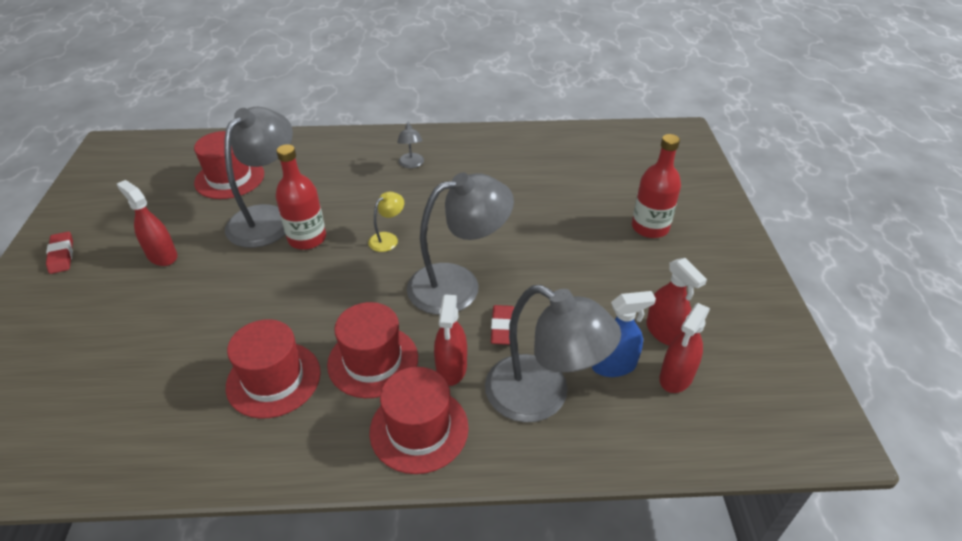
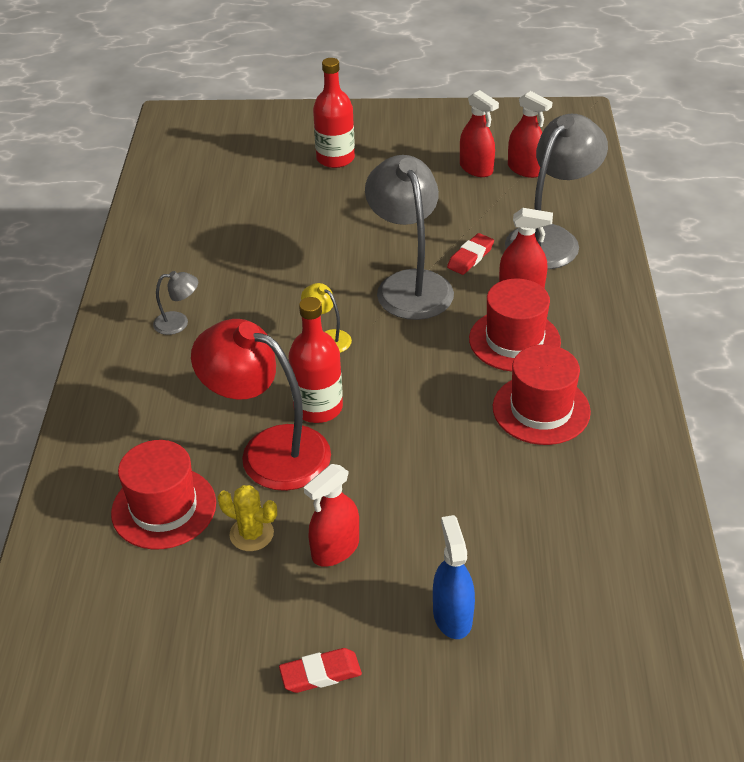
camera: 85 degrees left, 0 degrees up
grey lamp [224,107,293,248] -> red lamp [191,319,331,491]
red hat [370,367,469,474] -> none
red eraser [491,305,514,345] -> red eraser turned 60 degrees counterclockwise [447,233,494,275]
blue spray bottle [592,291,656,377] -> blue spray bottle moved to [433,515,475,639]
red spray bottle [646,258,707,346] -> red spray bottle turned 75 degrees clockwise [460,90,499,177]
none -> yellow cactus [218,485,277,551]

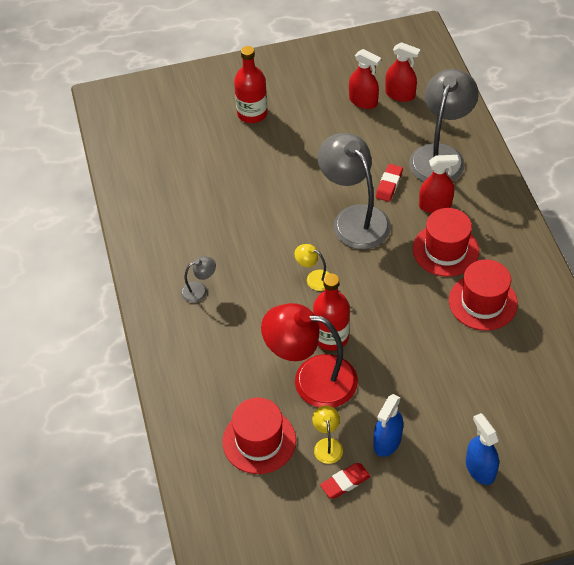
camera: 15 degrees left, 10 degrees up
yellow cactus [218,485,277,551] -> yellow lamp [312,406,343,464]
red eraser [279,648,362,693] -> red eraser moved to [320,463,371,499]
red spray bottle [304,464,359,567] -> blue spray bottle [374,394,403,457]

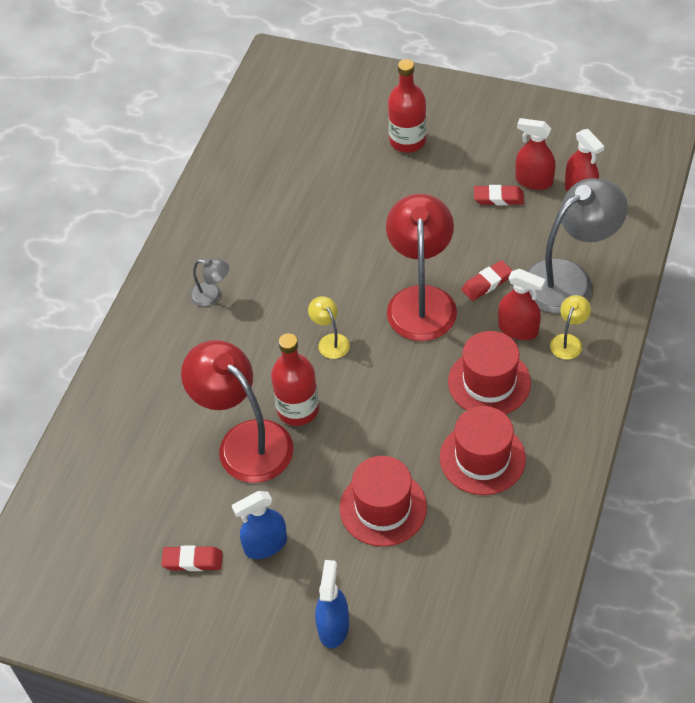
camera: 35 degrees right, 0 degrees up
red hat [222,397,296,474] -> red hat moved to [340,456,427,547]
yellow lamp [312,406,343,464] -> yellow lamp moved to [550,295,591,359]
grey lamp [318,133,391,249] -> red lamp [386,194,457,341]
red spray bottle [349,49,381,109] -> red spray bottle turned 135 degrees clockwise [515,118,556,190]
none -> red eraser [474,185,524,205]

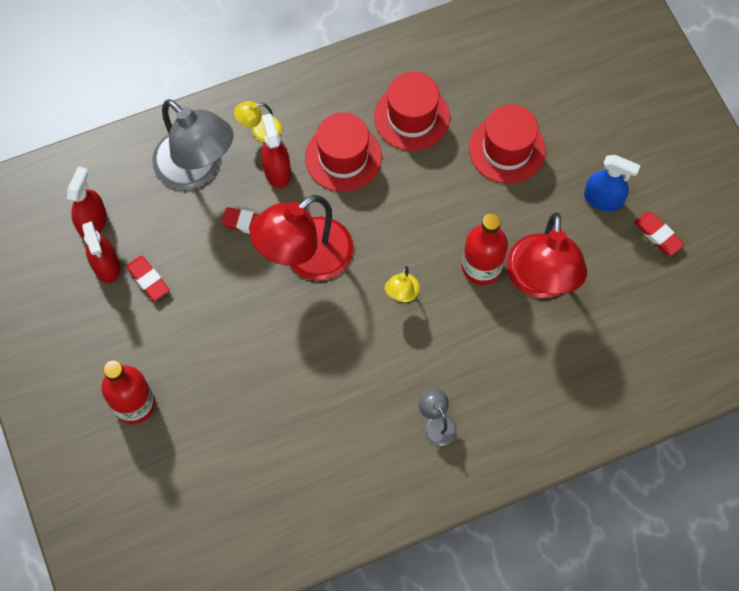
camera: 135 degrees left, 15 degrees up
blue spray bottle [315,560,349,648] -> none
grey lamp [527,178,628,313] -> grey lamp turned 150 degrees counterclockwise [152,99,234,190]

